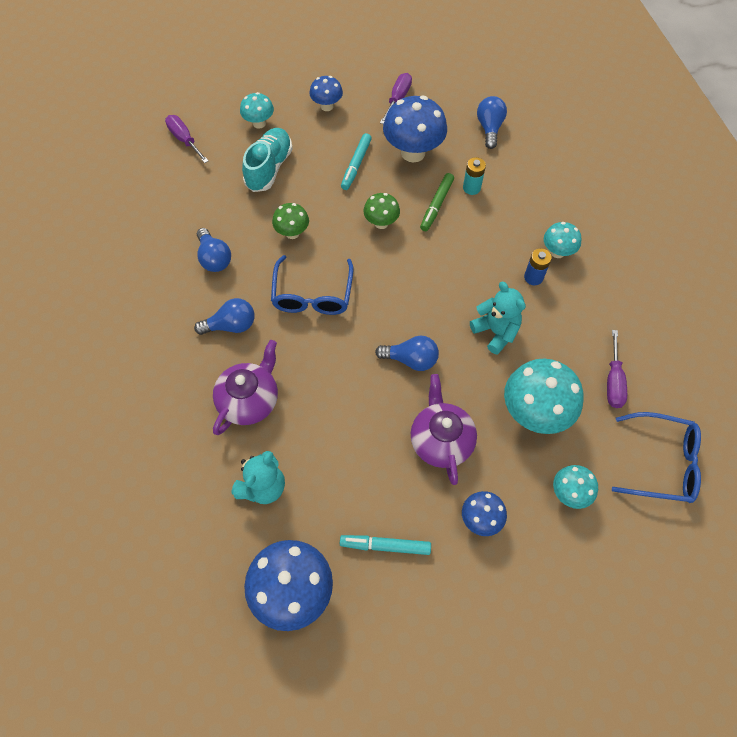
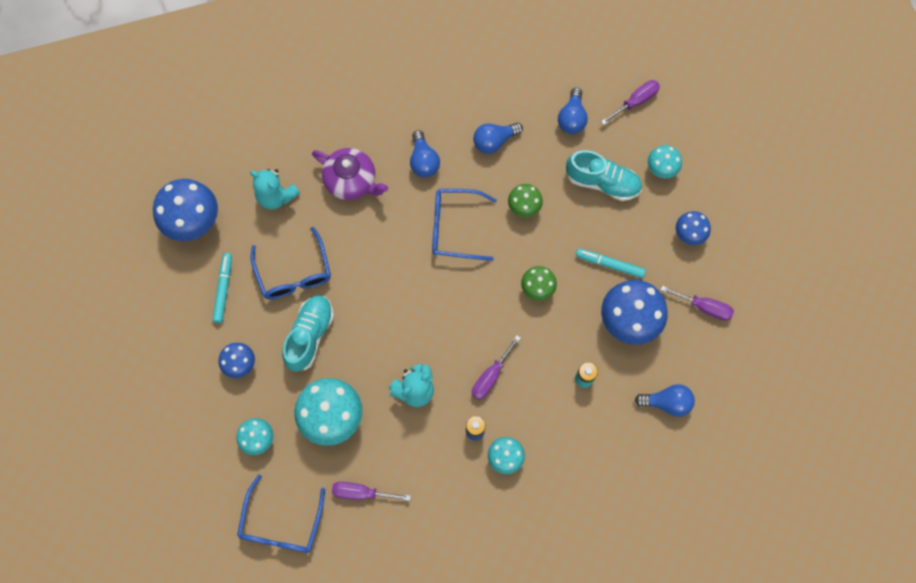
camera: 90 degrees right, 10 degrees up
blue light bulb [375,336,439,371] -> blue light bulb moved to [558,88,588,134]
purple teapot [411,374,477,485] -> turquoise shoe [282,296,334,372]
green marker [420,173,454,231] -> none
none -> blue glasses [250,227,331,300]
none -> purple screwdriver [472,335,521,400]

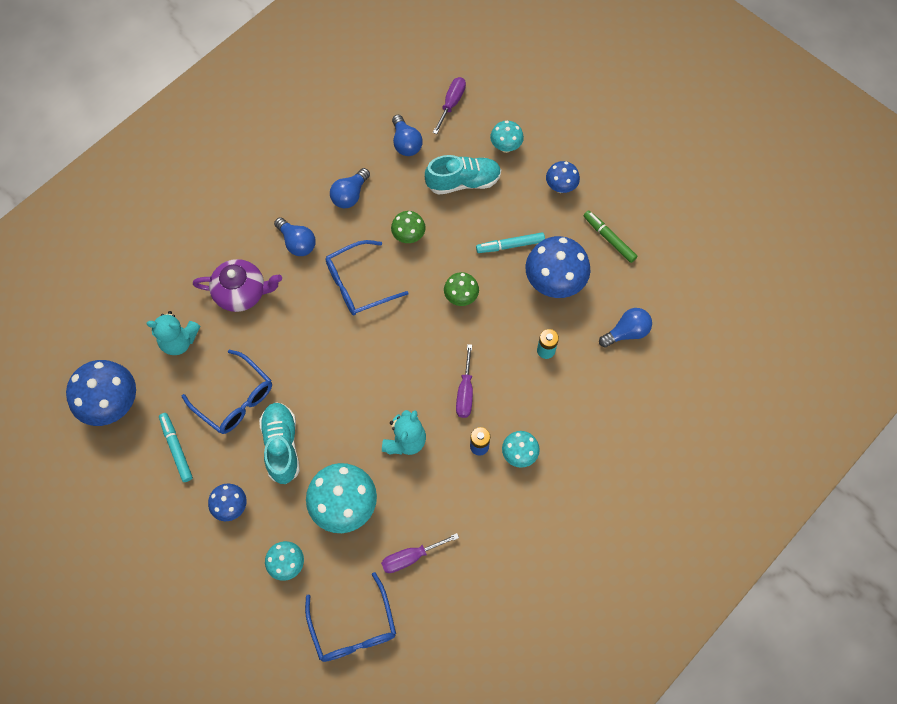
camera: 30 degrees left, 5 degrees down
purple screwdriver [661,286,734,321] -> green marker [583,210,637,263]

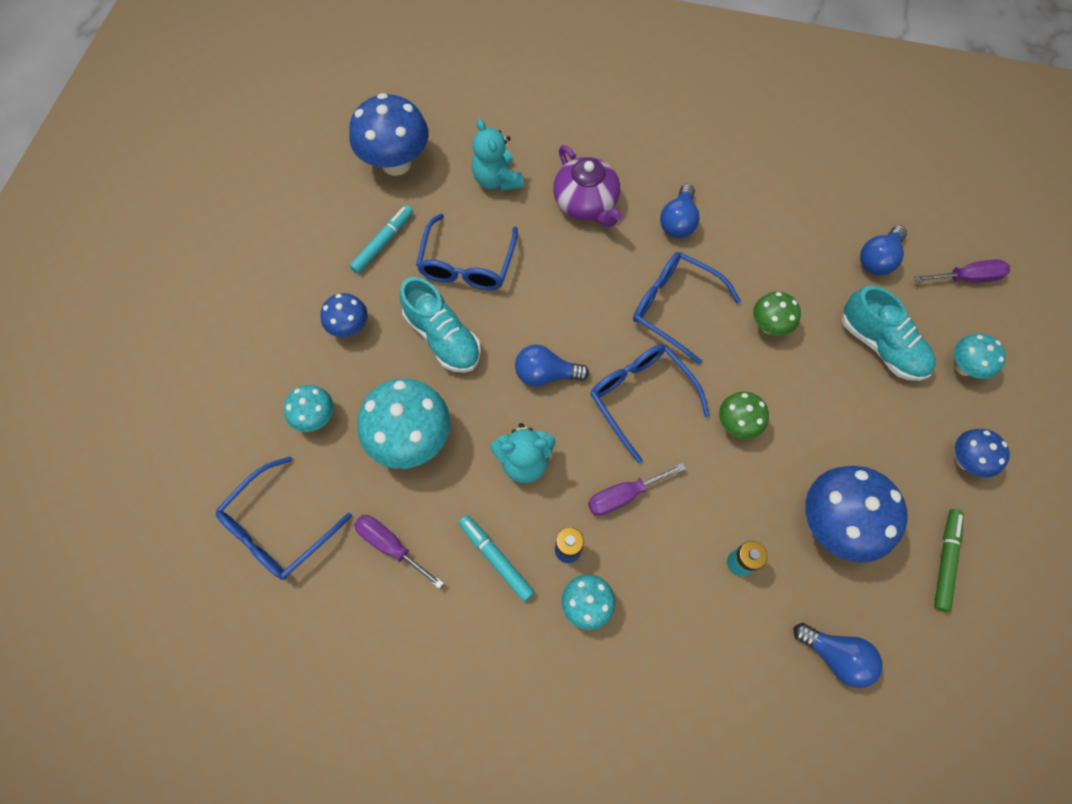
camera: 60 degrees right, 0 degrees up
turquoise shoe [259,402,300,484] -> turquoise shoe turned 90 degrees clockwise [400,277,481,373]
blue light bulb [330,168,370,208] -> blue light bulb moved to [515,344,589,387]
turquoise marker [476,232,545,253] -> turquoise marker moved to [459,515,535,602]
none -> blue glasses [590,344,710,463]

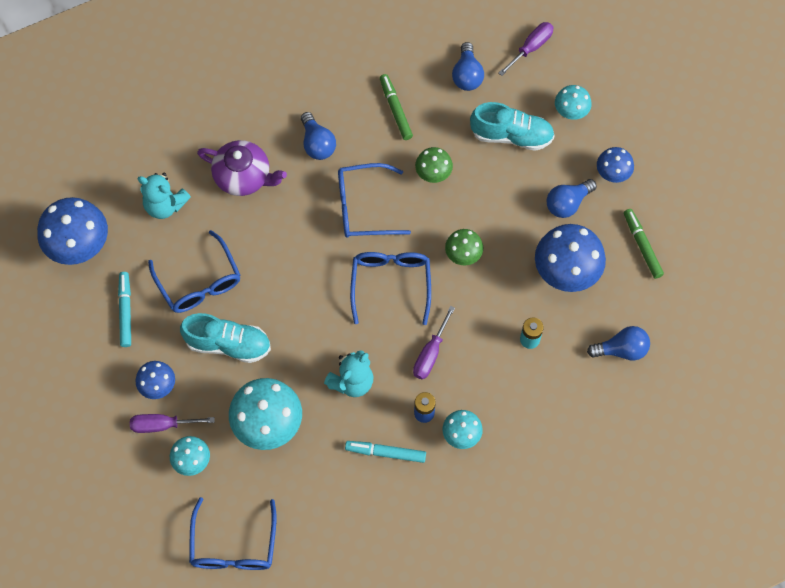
camera: 40 degrees left, 0 degrees up
purple screwdriver [354,515,444,589] -> purple screwdriver moved to [130,414,215,433]
blue light bulb [515,344,589,387] -> blue light bulb moved to [547,179,597,218]
blue glasses [590,344,710,463] -> blue glasses turned 75 degrees clockwise [350,252,431,325]
none -> green marker [380,74,413,140]

